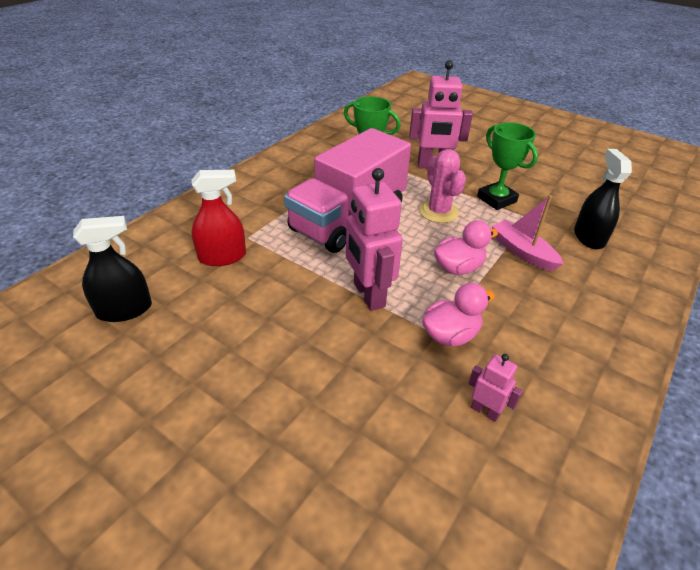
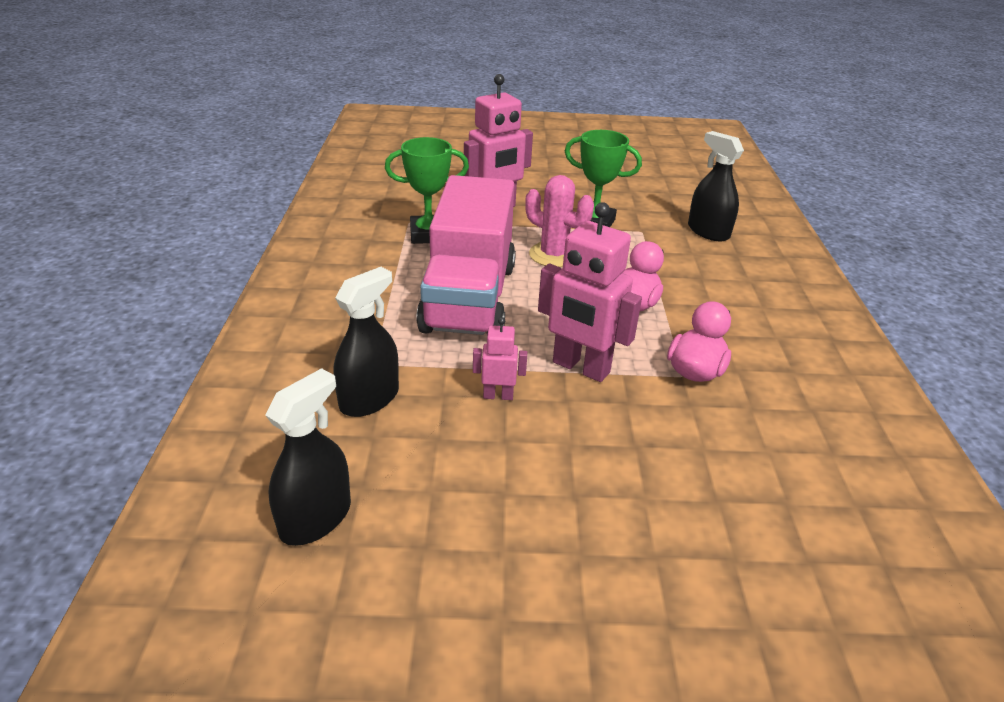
camera: 35 degrees left, 5 degrees down
red spray bottle [191,170,246,266] -> black spray bottle [333,267,399,417]
pink robot [468,354,523,422] -> pink robot moved to [473,317,527,400]
pink boat [492,195,563,271] -> none

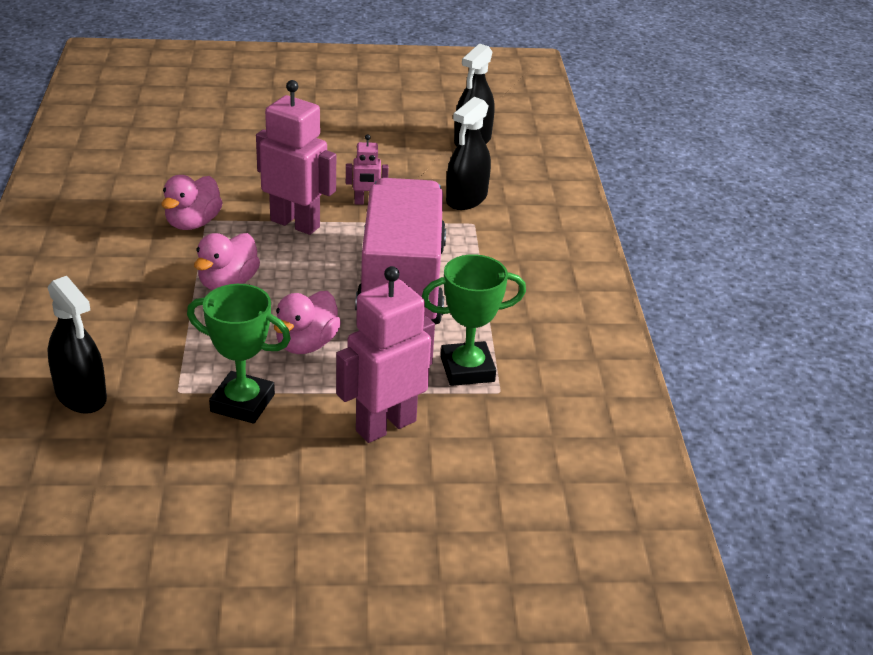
camera: 175 degrees right, 0 degrees up
pink cactus [525,175,594,267] -> pink duck [274,291,341,354]

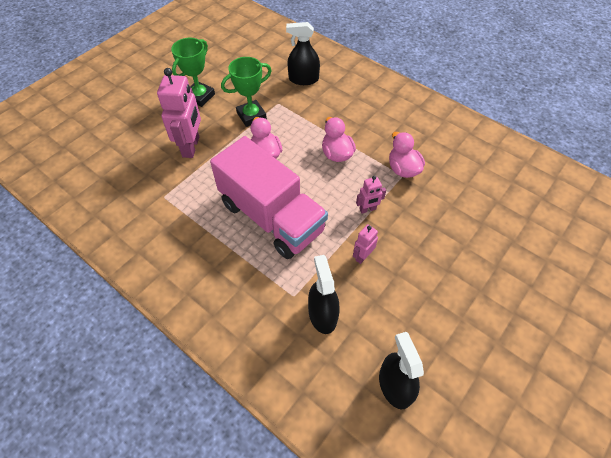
camera: 135 degrees right, 20 degrees up
pink robot [256,80,336,235] -> pink robot [356,176,386,214], size x0.50
green trophy [422,254,526,386] -> green trophy moved to [171,38,215,107]

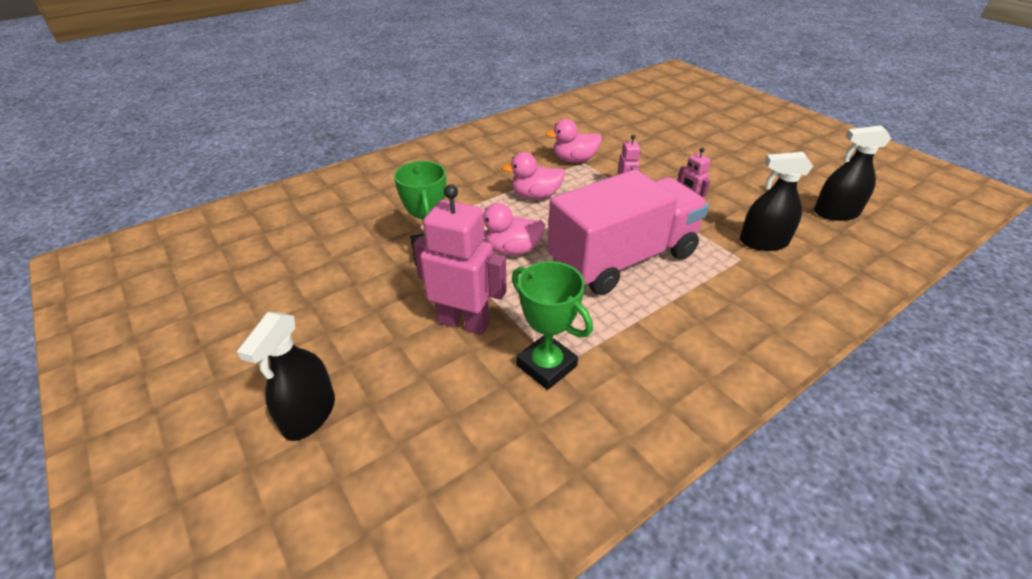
camera: 75 degrees left, 15 degrees down
green trophy [171,38,215,107] -> green trophy moved to [512,261,593,390]
black spray bottle [286,22,320,85] -> black spray bottle moved to [237,312,335,441]

